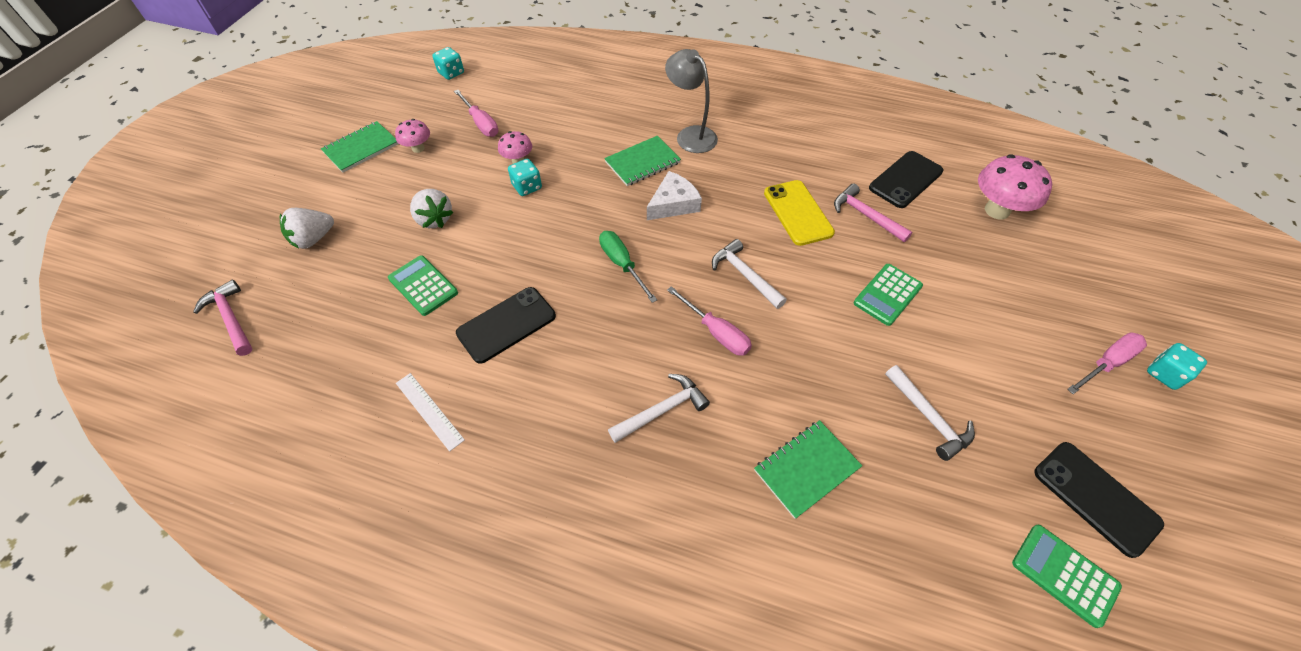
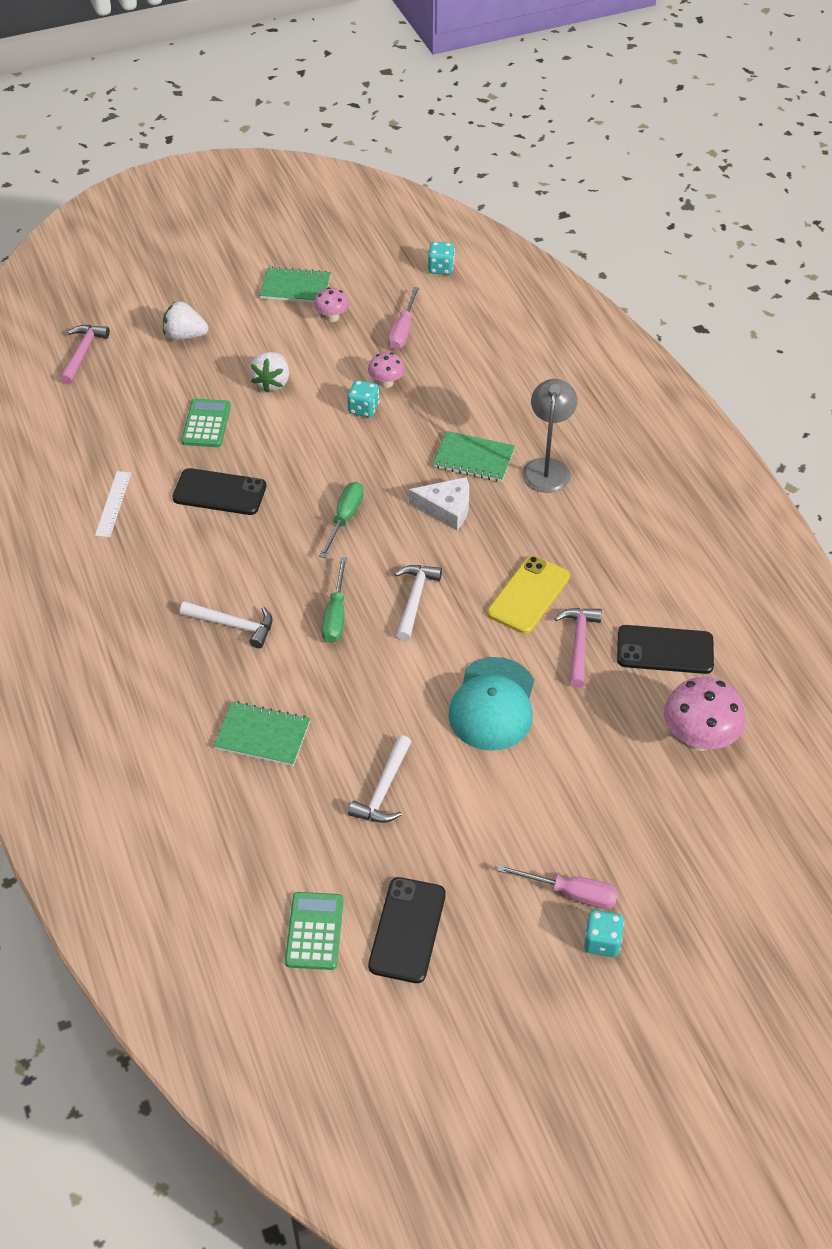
camera: 50 degrees right, 5 degrees down
pink screwdriver [667,286,752,356] -> green screwdriver [322,557,347,643]
green calculator [853,264,923,326] -> turquoise cap [449,657,534,751]

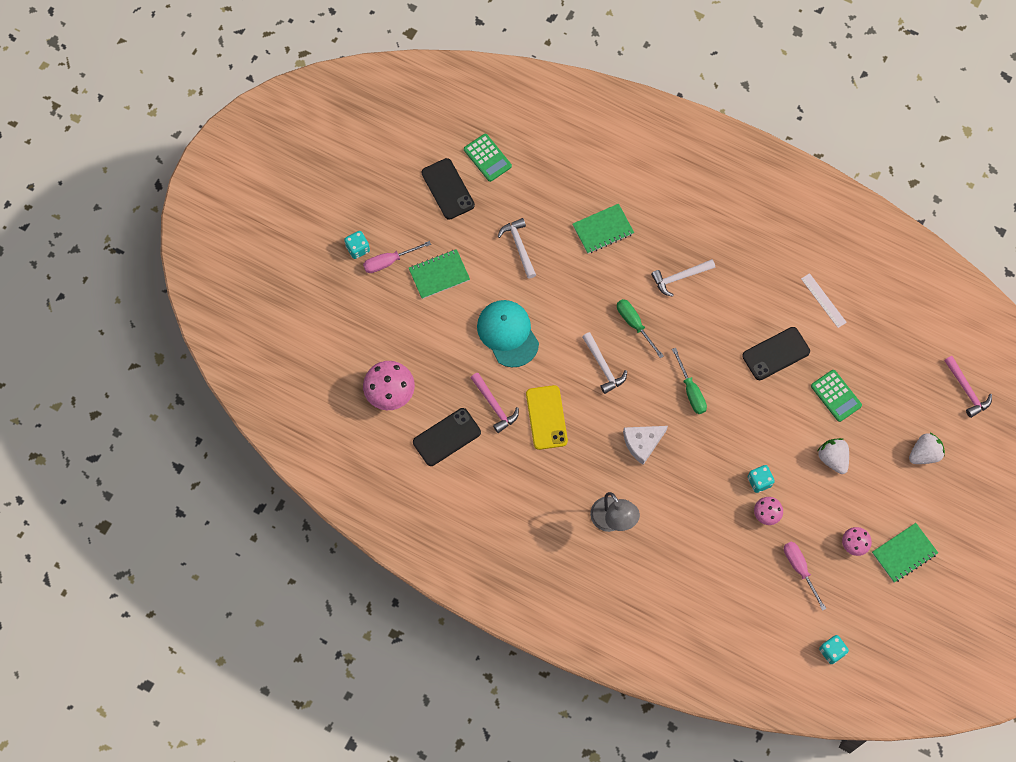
camera: 140 degrees right, 20 degrees up
green notebook [433,431,515,482] -> green notebook moved to [409,249,470,299]

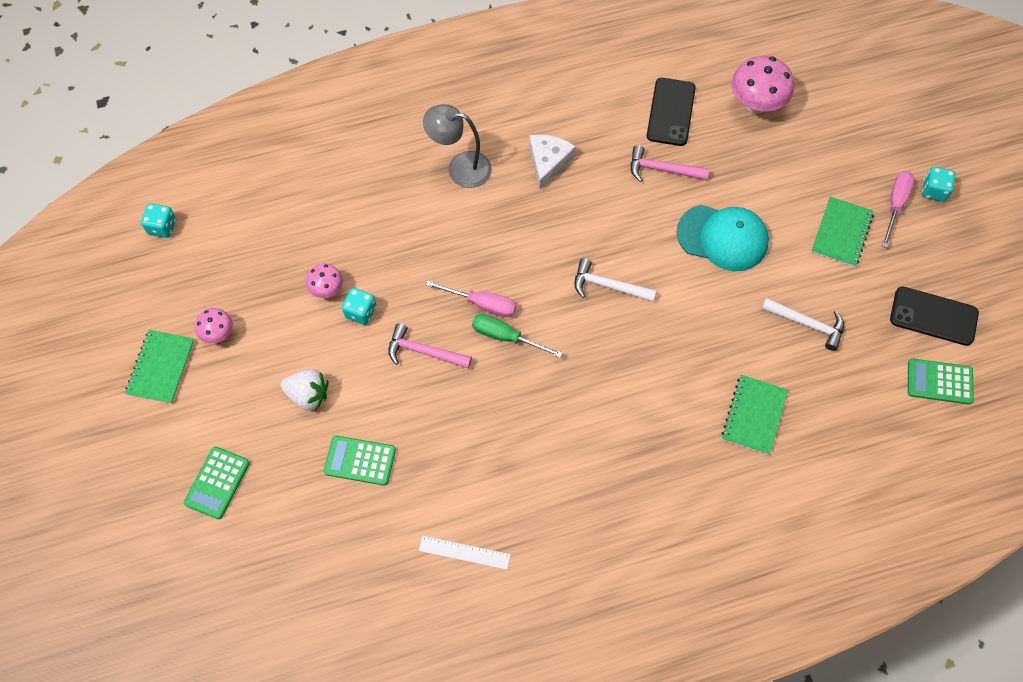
camera: 135 degrees right, 5 degrees down
yellow phone [526,385,568,450] -> none
green screwdriver [617,299,664,359] -> none
white cheese [623,426,668,465] -> white cheese moved to [529,134,576,189]
white hammer [651,259,715,297] -> none
black phone [742,327,810,380] -> none
pink screwdriver [784,541,827,611] -> pink screwdriver moved to [425,280,516,317]
white strawberry [909,433,945,464] -> green calculator [184,446,250,519]
pink hammer [944,356,992,418] -> pink hammer moved to [388,323,472,369]

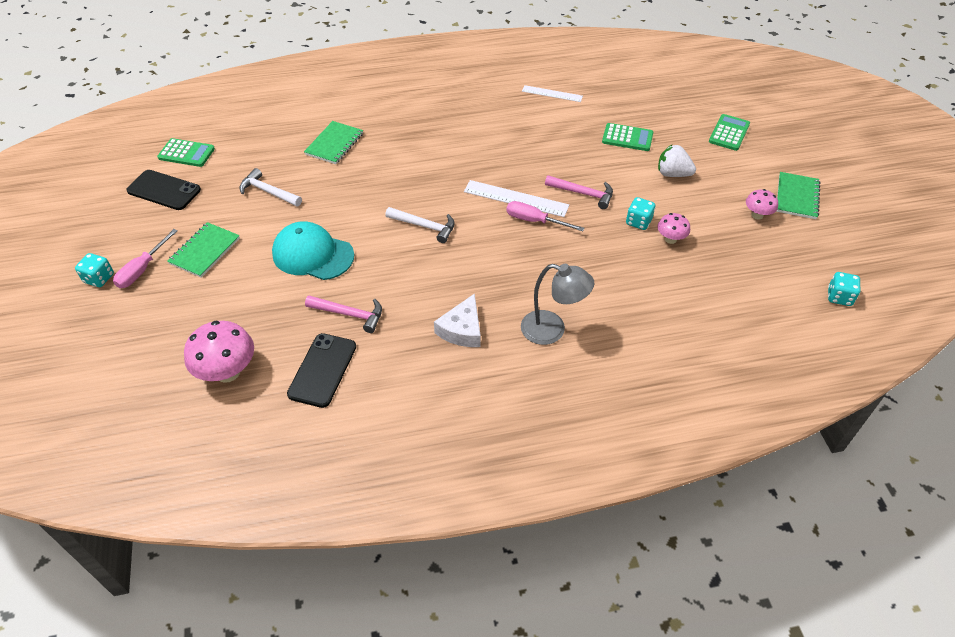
camera: 175 degrees left, 15 degrees down
green screwdriver [472,314,563,358] -> white ruler [464,180,569,217]

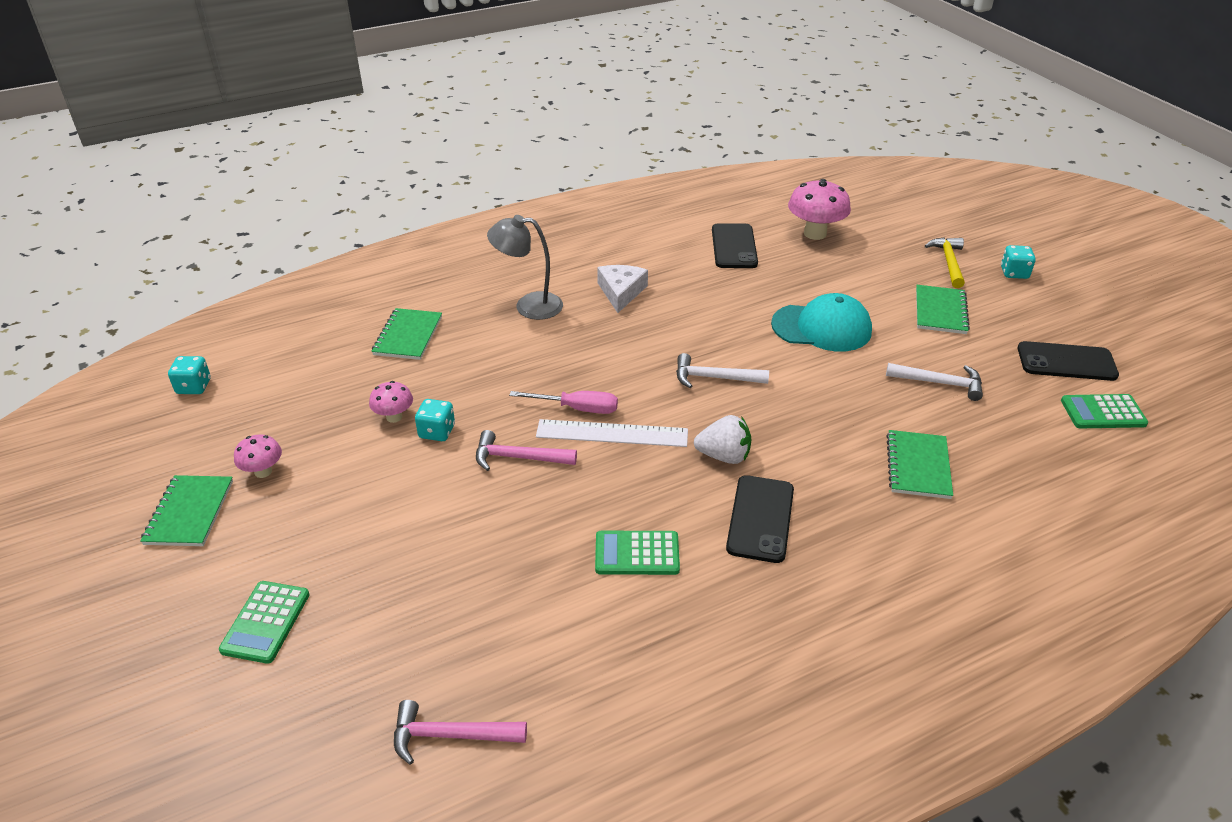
camera: 165 degrees right, 10 degrees down
pink screwdriver [113,229,178,288] -> none
pink hammer [305,295,382,333] -> pink hammer moved to [394,700,527,765]
white ruler [522,85,583,102] -> none
green calculator [602,123,653,151] -> green calculator moved to [595,531,680,575]
white strawberry [658,145,696,177] -> white strawberry moved to [694,415,751,464]
none -> green notebook [371,308,442,360]
none -> black phone [726,475,794,563]
none -> yellow hammer [925,237,965,288]

